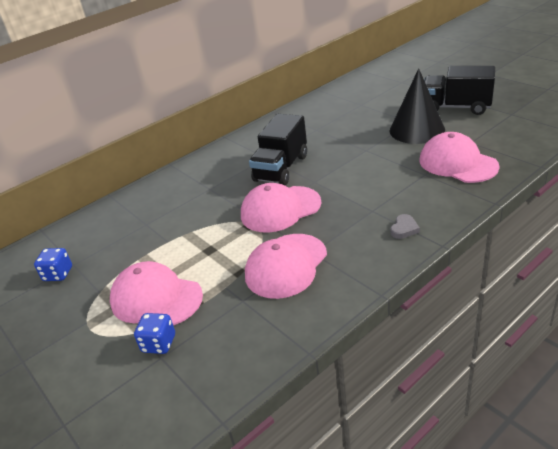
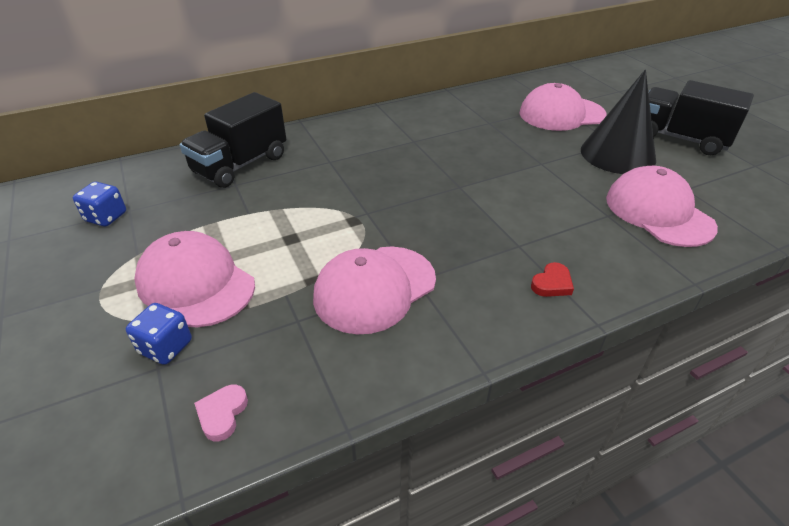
camera: 10 degrees right, 5 degrees up
pink cap [241,183,321,233] -> pink cap moved to [520,83,607,131]
black truck [249,114,307,185] -> black truck moved to [180,92,286,188]
grey heart [390,214,420,239] -> red heart [531,262,574,297]
none -> pink heart [194,385,248,442]

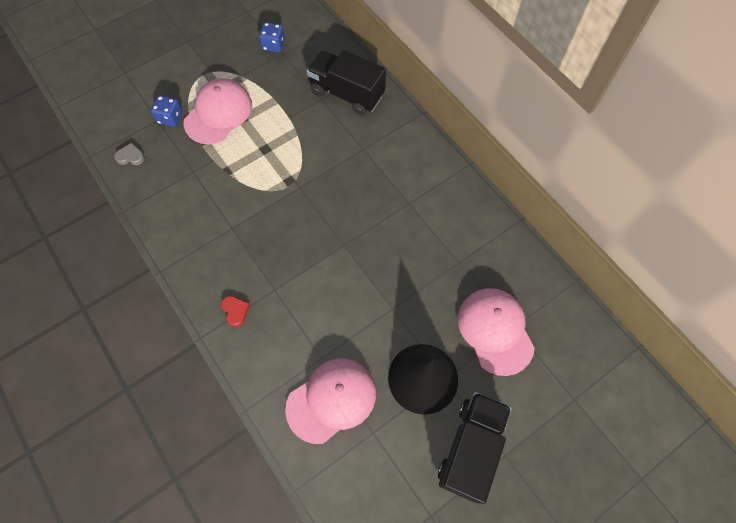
camera: 80 degrees right, 25 degrees up
pink heart [194,385,248,442] -> grey heart [114,143,145,165]
pink cap [313,247,436,334] -> none
red heart [531,262,574,297] -> red heart turned 150 degrees counterclockwise [221,296,250,327]

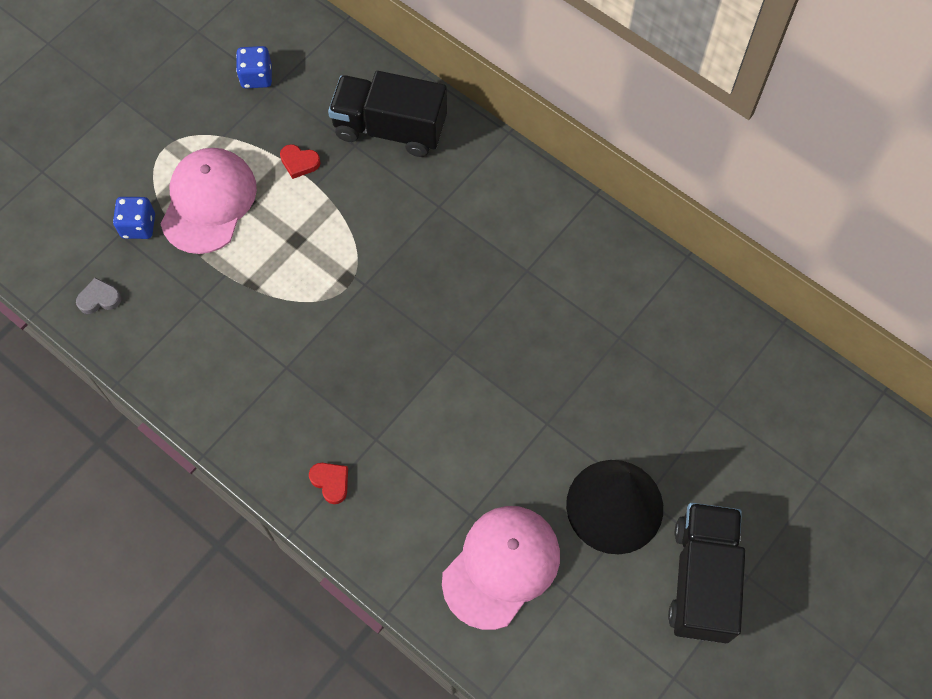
camera: 15 degrees left, 0 degrees up
pink cap [458,288,535,376] -> none
none -> red heart [280,144,321,179]

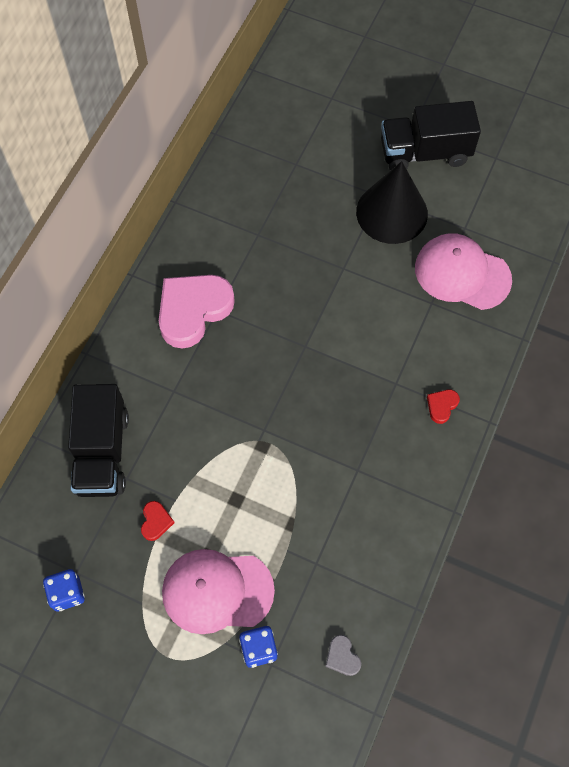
camera: 105 degrees left, 0 degrees up
none -> pink heart [159,275,235,348]

